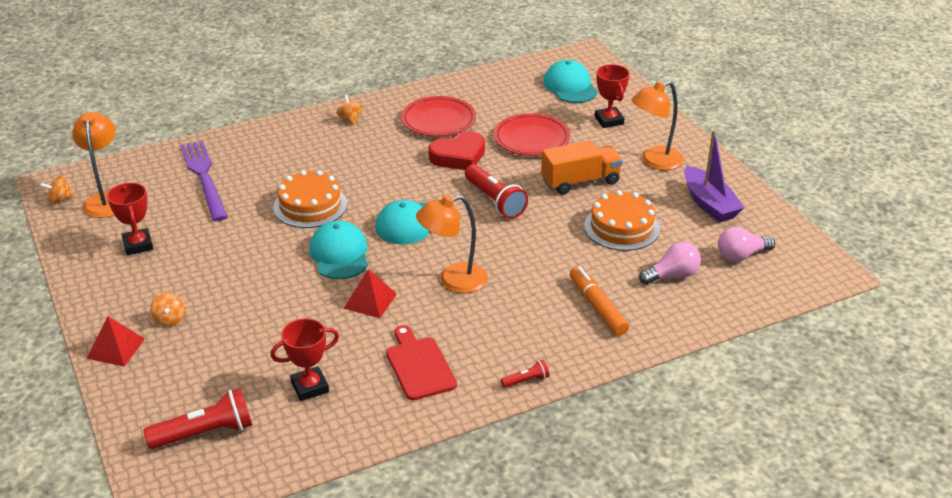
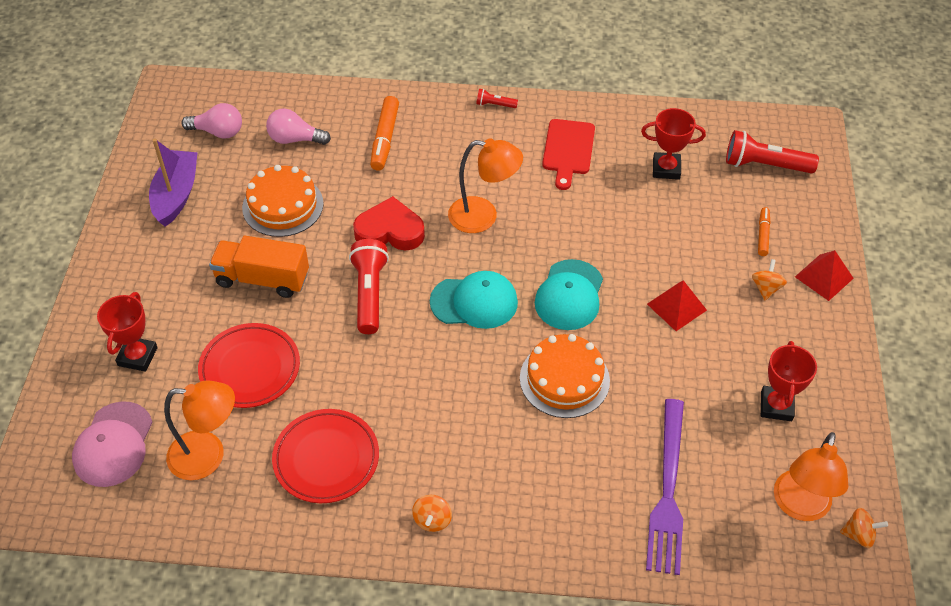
camera: 150 degrees left, 15 degrees up
red pyramid [343,269,397,318] -> red pyramid moved to [647,280,707,331]
red heart [428,131,485,170] -> red heart moved to [353,196,425,250]
turquoise cap [543,60,598,103] -> pink cap [72,401,153,487]
orange lamp [632,81,684,170] -> orange lamp moved to [164,381,235,480]
none -> orange marker [758,207,770,256]

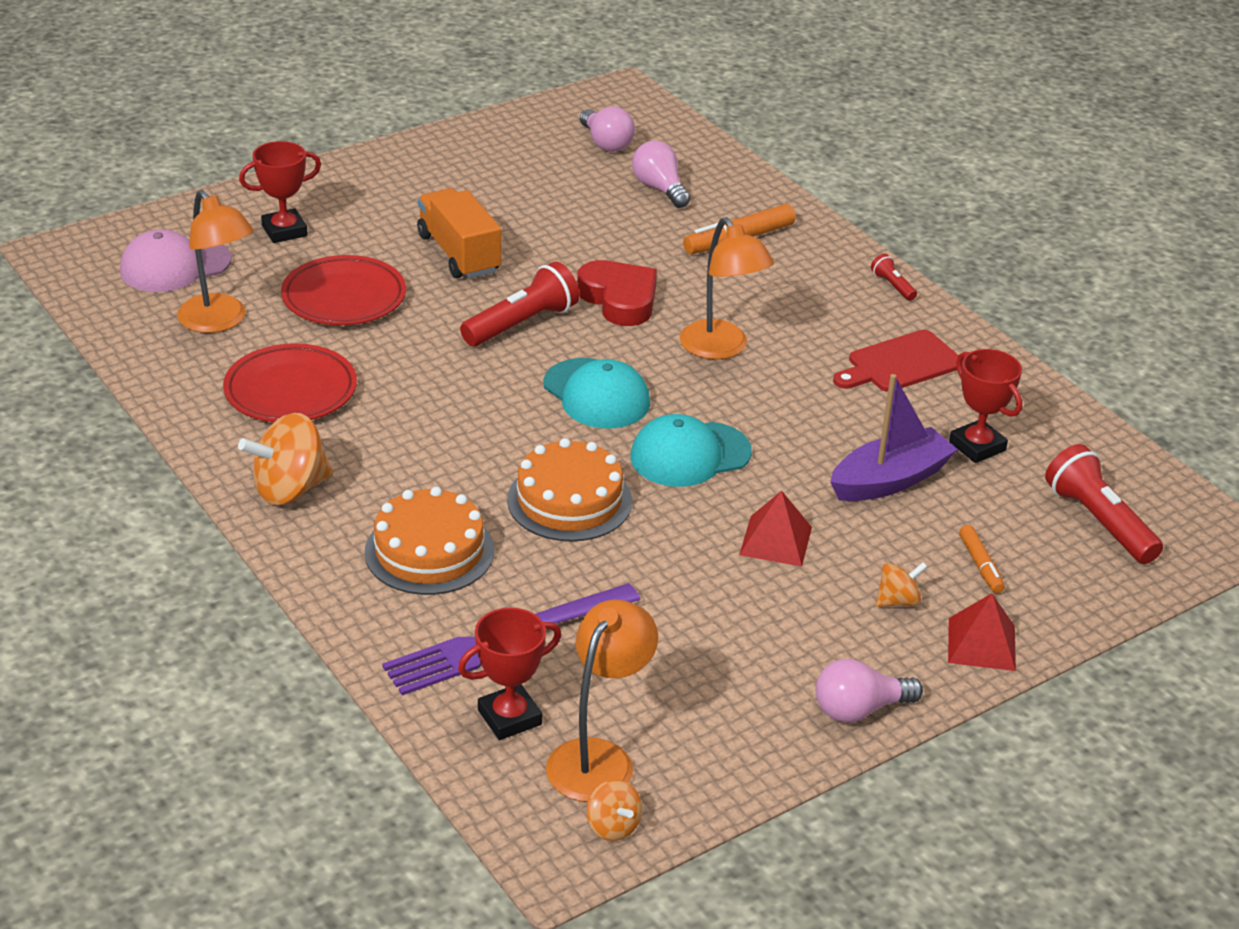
camera: 50 degrees right, 15 degrees down
purple boat [149,139,198,226] -> purple boat moved to [830,374,958,501]
orange cake [242,165,324,237] -> orange cake moved to [365,487,494,595]
orange spinning top [412,495,452,532] -> orange spinning top [238,413,333,505], size x1.86
orange marker [758,207,770,256] -> orange marker turned 105 degrees clockwise [959,525,1005,593]
red trophy [761,341,817,421] -> red trophy moved to [458,608,561,740]
orange lamp [774,432,848,521] -> orange lamp turned 135 degrees clockwise [546,600,658,802]
none -> pink light bulb [816,659,923,723]

